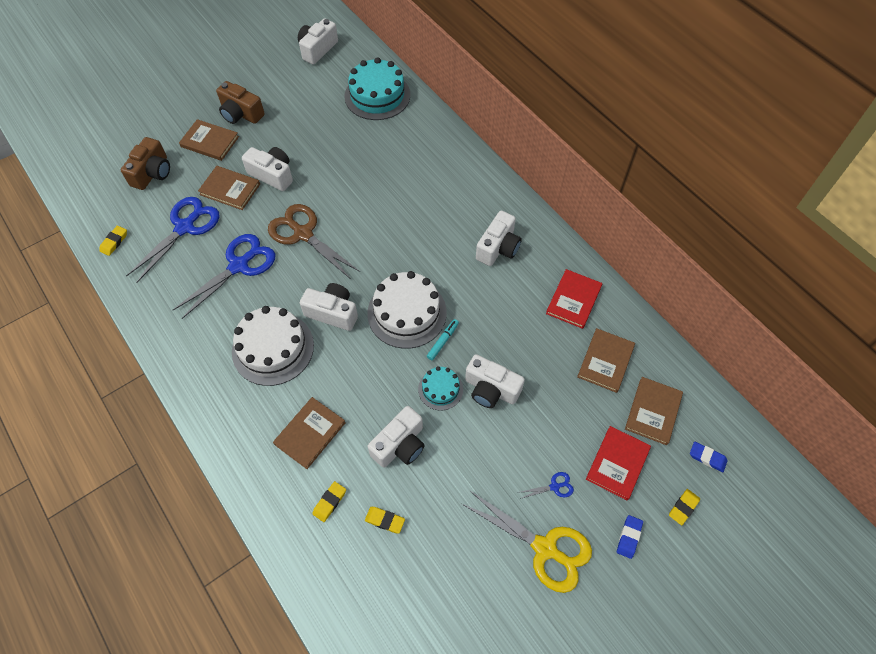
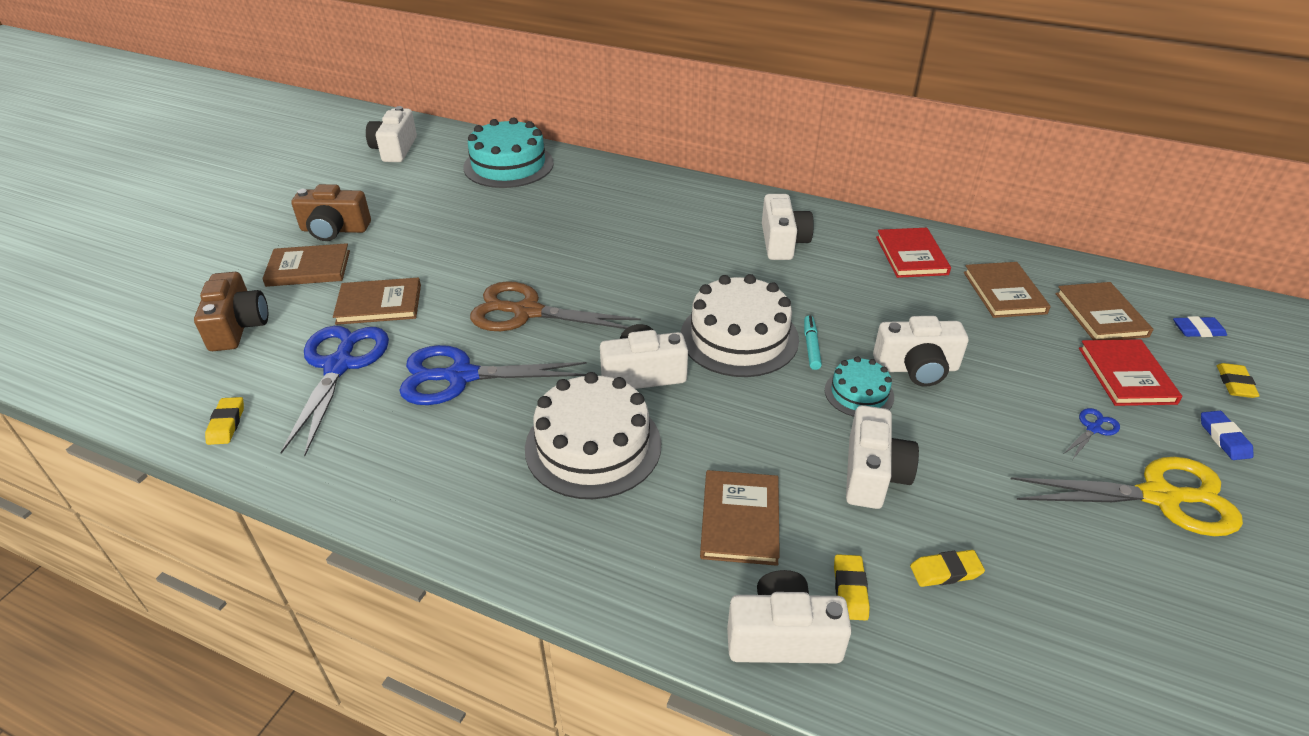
camera: 30 degrees left, 20 degrees down
blue scissors [173,234,276,319] -> blue scissors turned 105 degrees counterclockwise [399,345,587,405]
white camera [242,147,293,191] -> white camera moved to [727,570,852,663]

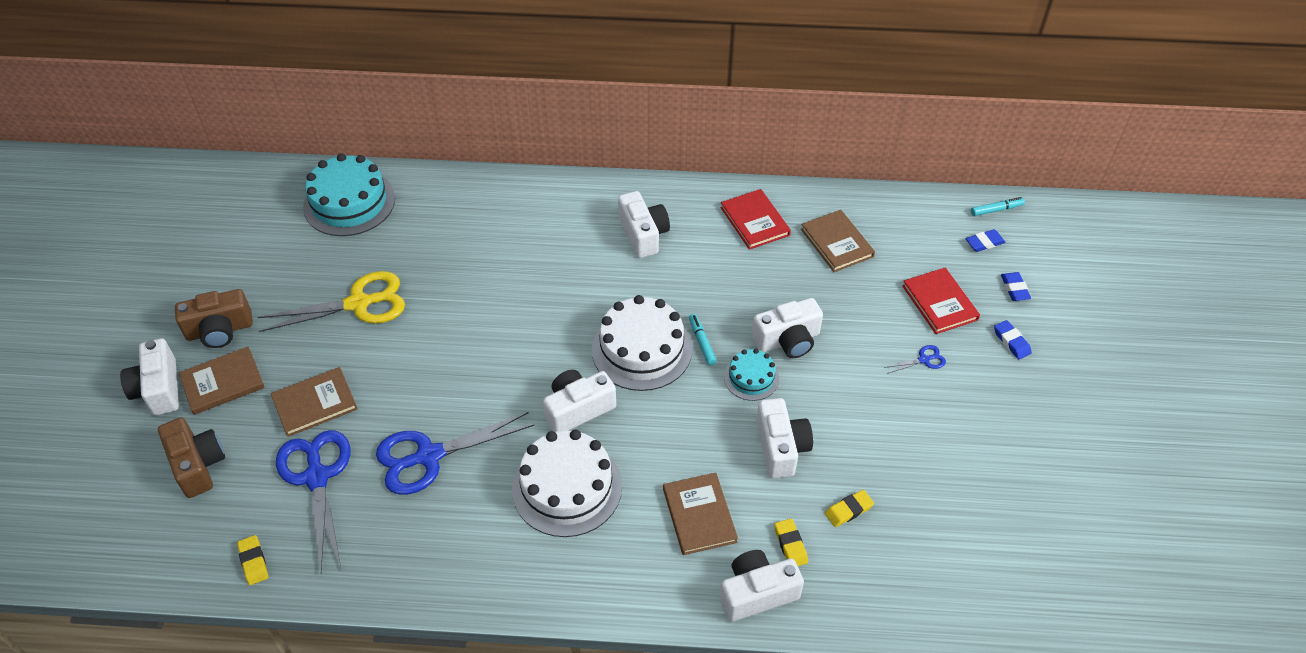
camera: 20 degrees left, 10 degrees up
white camera [366,106,417,162] -> white camera moved to [120,338,179,415]
brown scissors [470,281,641,331] -> none
yellow scissors [1011,457,1243,536] -> yellow scissors moved to [257,271,405,332]
brown book [1055,282,1154,340] -> none
blue scissors [1063,408,1120,459] -> blue scissors turned 45 degrees clockwise [884,345,946,374]
yellow eraser [1217,363,1260,398] -> blue eraser [1001,272,1031,301]
none -> turquoise marker [971,197,1025,216]

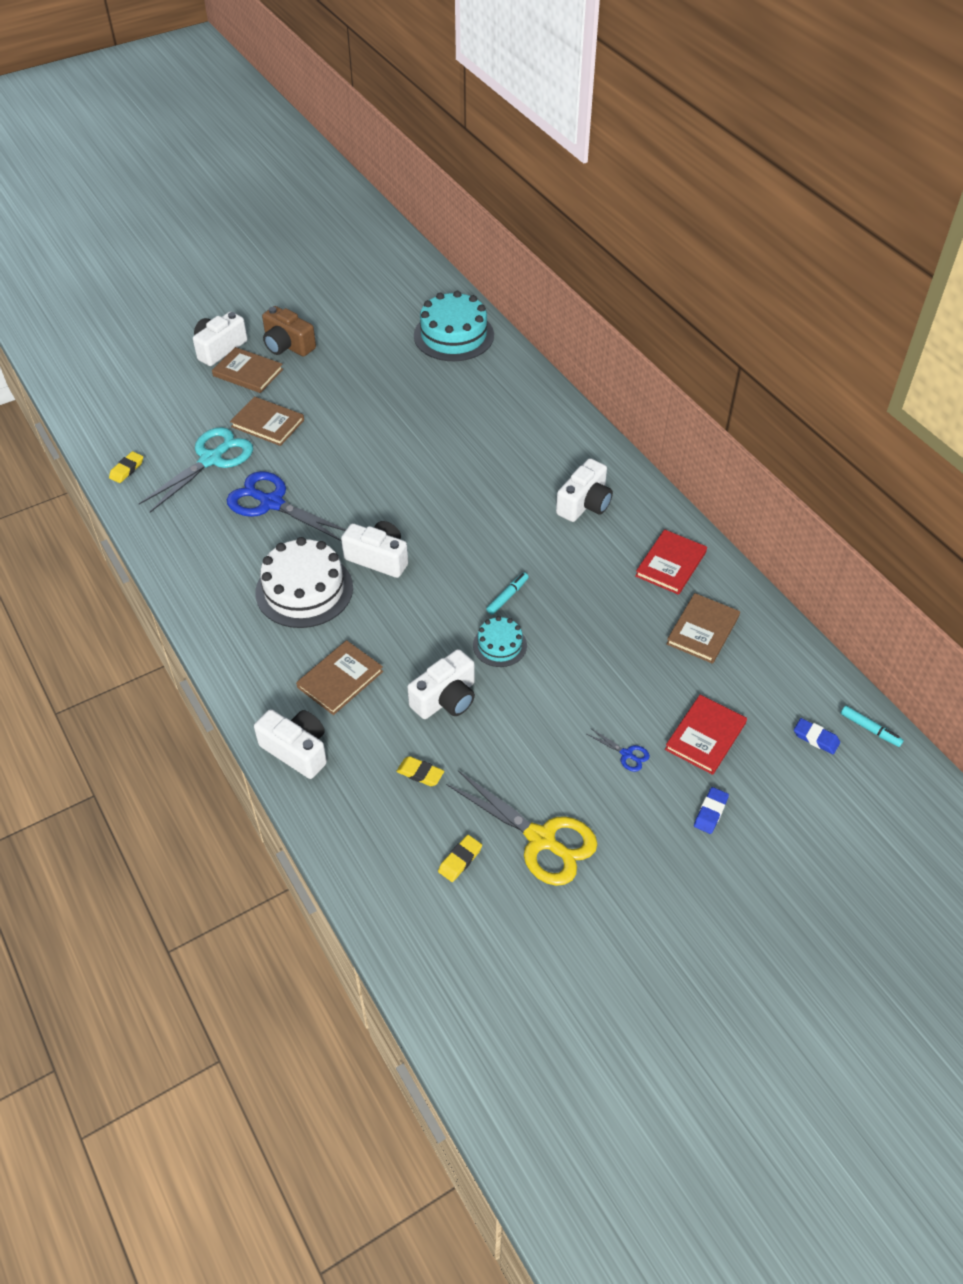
camera: 55 degrees right, 0 degrees up
brown camera [158,417,225,498] -> none
yellow scissors [257,271,405,332] -> yellow scissors moved to [446,771,598,886]
blue scissors [276,430,350,571] -> turquoise scissors [139,427,253,512]
white cake [592,295,692,391] -> none
white camera [752,298,823,358] -> none
yellow eraser [774,519,808,566] -> yellow eraser moved to [438,835,482,882]
blue eraser [1001,272,1031,301] -> none

